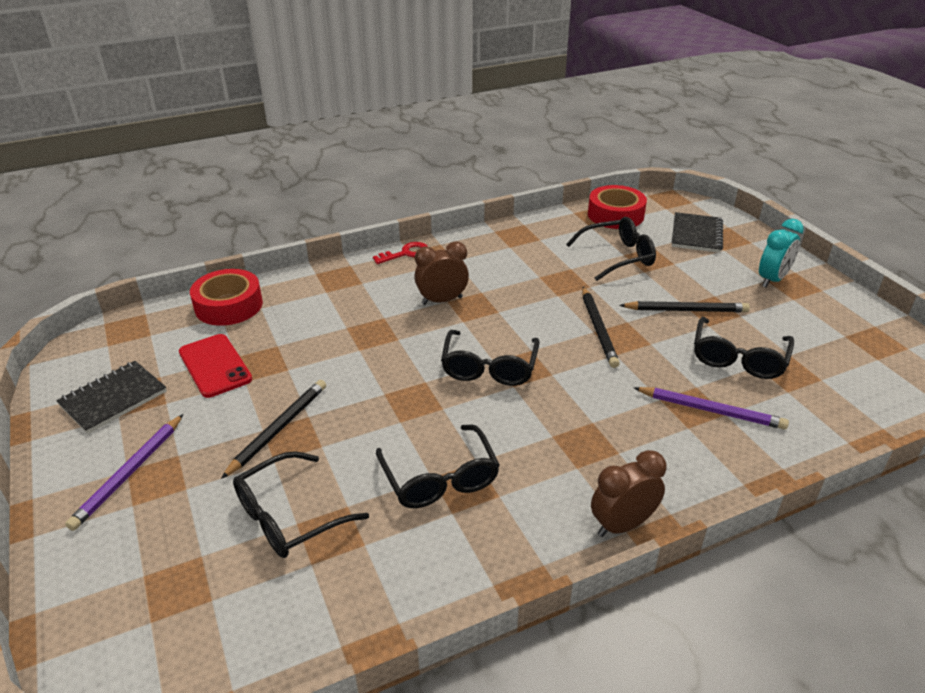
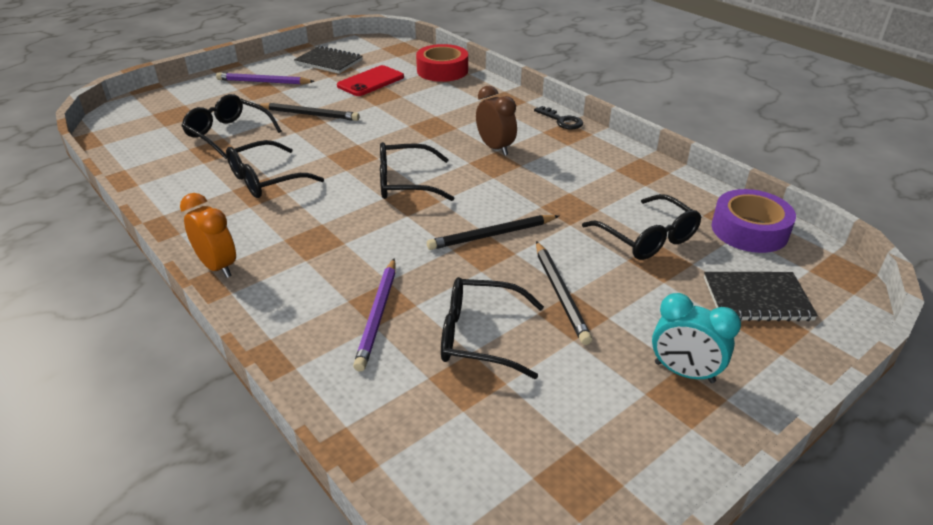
camera: 75 degrees right, 0 degrees up
red key [373,242,428,264] -> black key [534,106,583,129]
red tape [588,185,647,229] -> purple tape [711,189,796,253]
brown clock [591,450,667,537] -> orange clock [180,193,236,278]

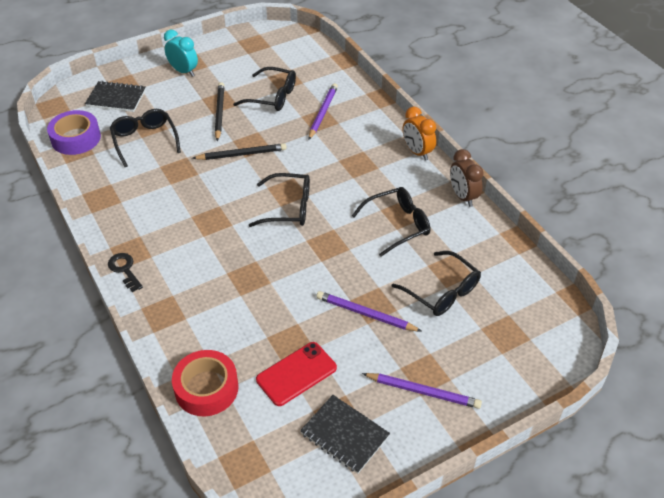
camera: 170 degrees left, 10 degrees up
black pencil [257,103,359,121] -> purple pencil [316,291,422,332]
brown clock [476,85,517,156] -> brown clock moved to [450,149,484,207]

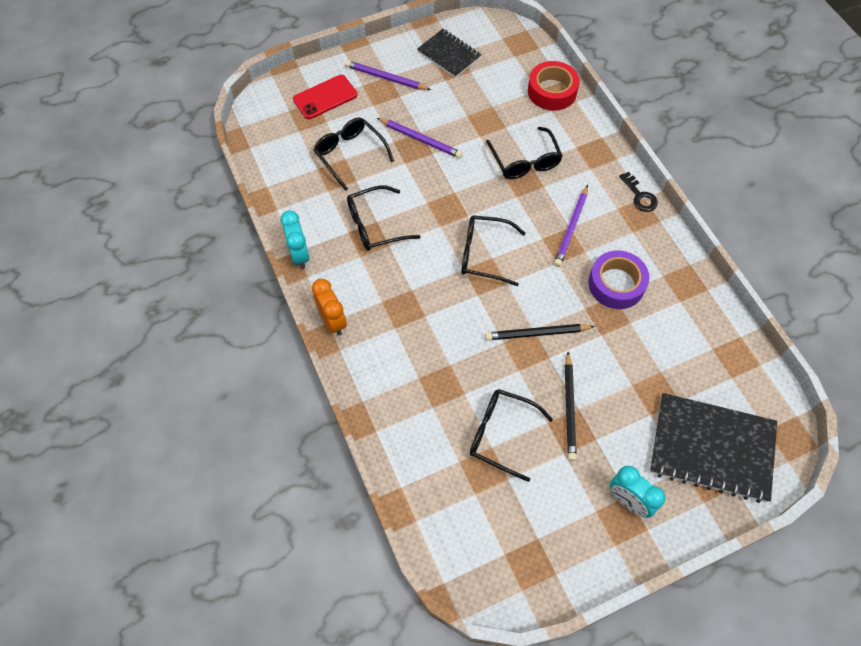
camera: 175 degrees left, 15 degrees up
purple tape [47,110,101,155] -> purple tape moved to [588,250,649,309]
black notebook [85,81,146,112] -> black notebook [650,393,777,503], size x1.70
black glasses [110,109,181,167] -> black glasses moved to [486,127,563,179]
red phone [256,342,337,406] -> red phone moved to [293,75,358,119]
purple pencil [309,83,338,140] -> purple pencil moved to [554,185,588,267]
brown clock [450,149,484,207] -> turquoise clock [280,210,310,269]

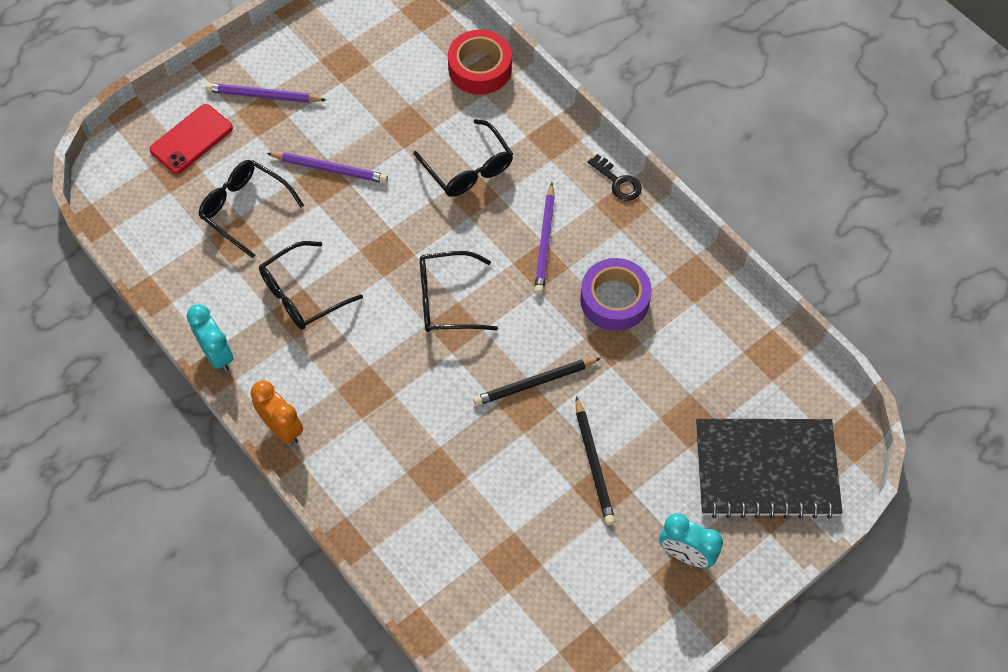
camera: 15 degrees left, 0 degrees up
black notebook [417,29,481,78] -> none
black glasses [470,389,553,482] -> none

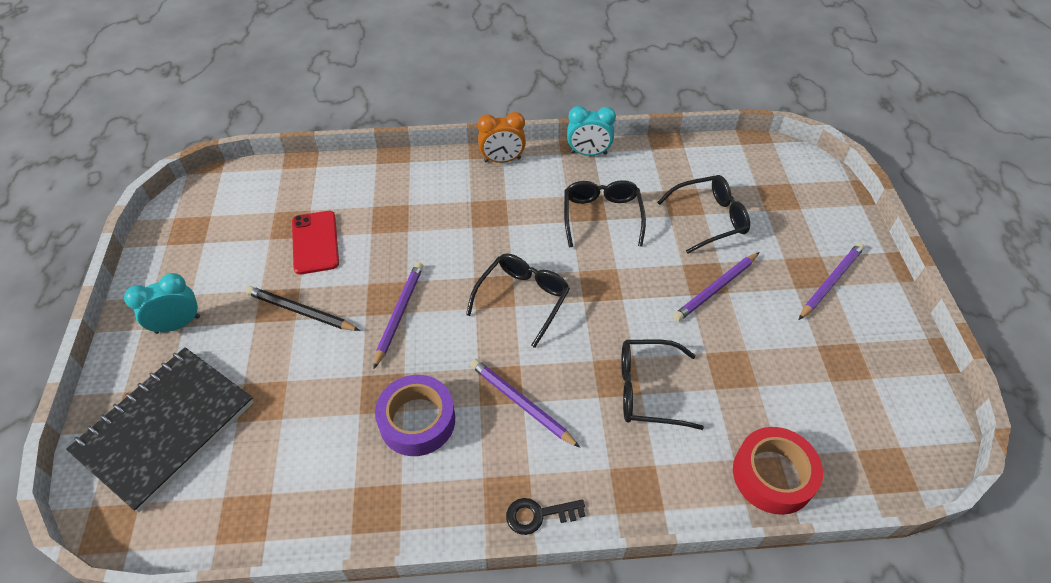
camera: 125 degrees right, 10 degrees down
red phone [149,104,233,174] -> red phone moved to [292,211,339,274]
black pencil [473,358,601,406] -> purple pencil [373,262,423,369]

